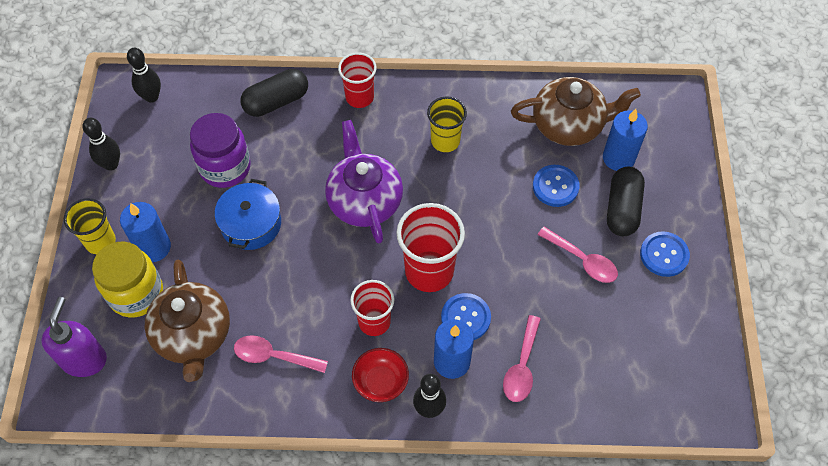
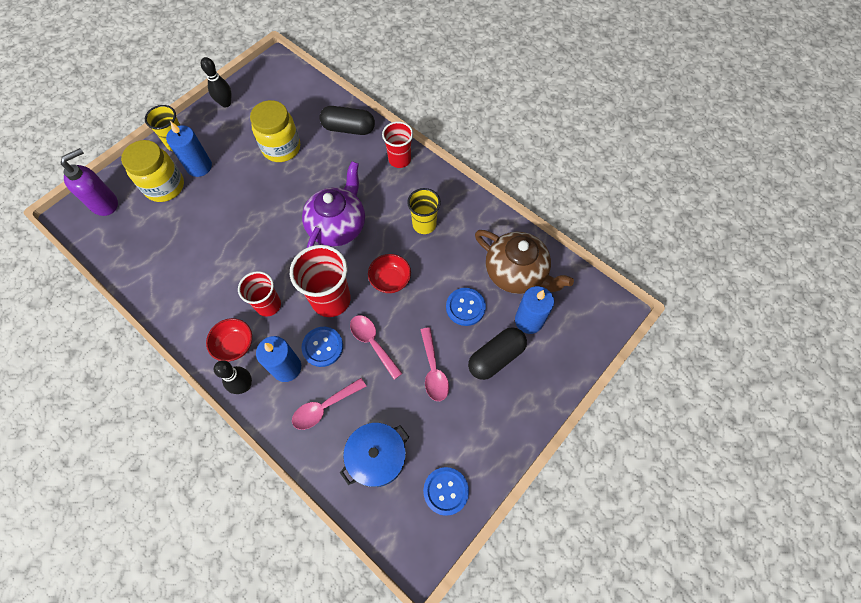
camera: 40 degrees right, 5 degrees up
black bowling pin [127,48,161,103] -> none
brown teapot [145,259,230,382] -> none
purple jar [190,113,251,188] -> yellow jar [250,100,300,162]
blue pot [215,179,281,250] -> blue pot moved to [340,423,409,487]
pink spoon [234,335,328,373] -> pink spoon moved to [350,315,403,379]
blue button [640,231,690,277] -> blue button moved to [423,467,469,516]
none -> red bowl [368,254,411,293]

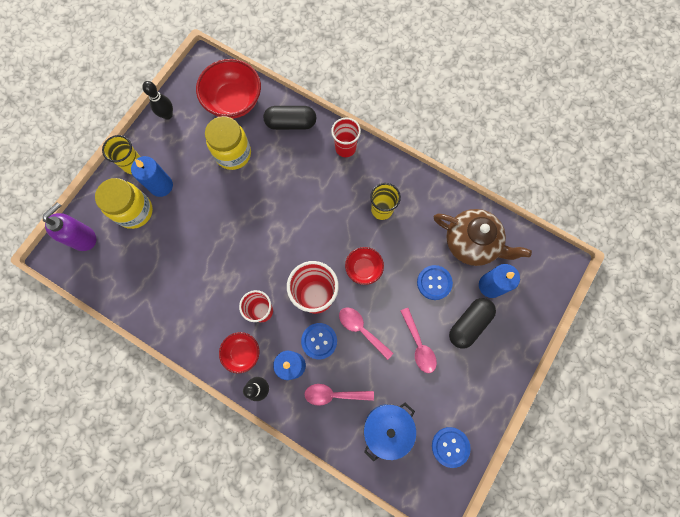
camera: 10 degrees left, 10 degrees up
pink spoon [292,378,366,430] -> pink spoon turned 45 degrees clockwise [304,384,374,406]
purple teapot [302,161,365,248] -> none
none -> red bowl [196,59,261,119]

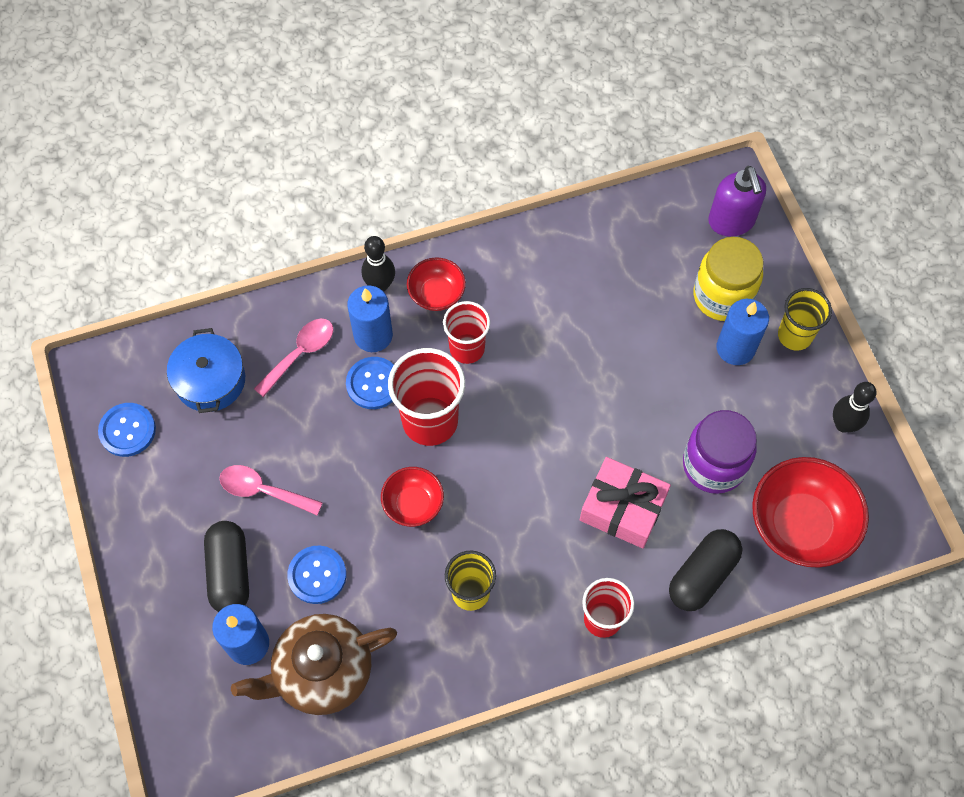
camera: 130 degrees right, 10 degrees down
yellow jar [205,116,251,170] -> purple jar [683,410,757,494]
pink spoon [339,307,393,360] -> none
none -> pink gift [580,457,671,548]

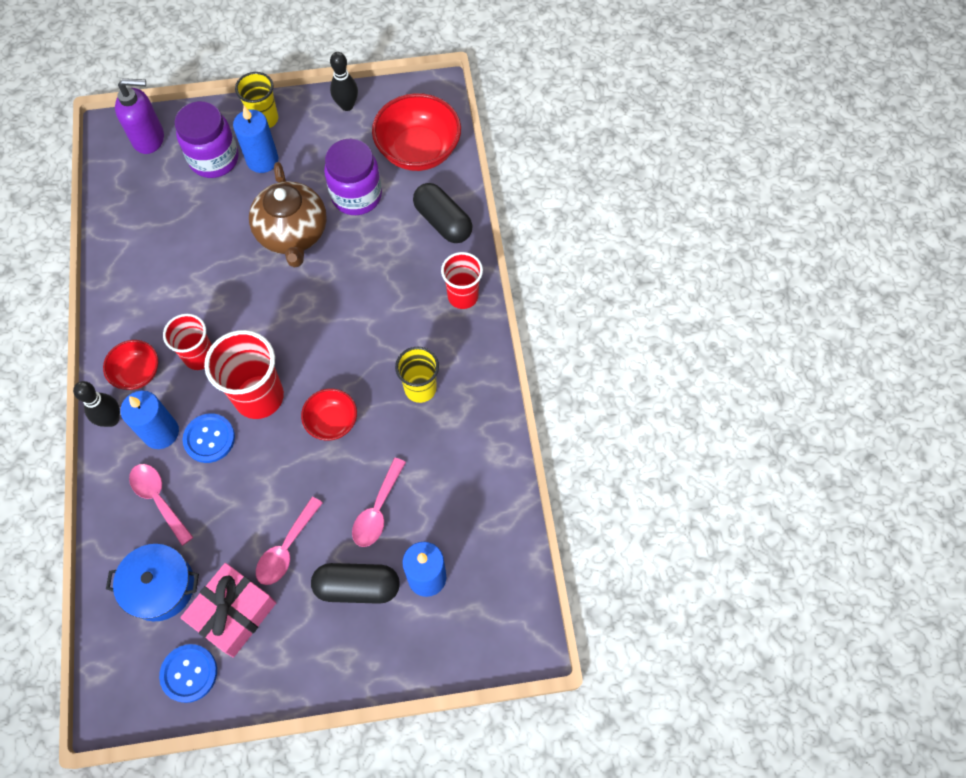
camera: 80 degrees left, 0 degrees up
brown teapot [231,614,397,715] -> brown teapot moved to [249,162,327,267]
blue button [287,546,346,604] -> pink spoon [352,458,406,547]
pink gift [580,457,671,548] -> pink gift moved to [180,563,276,658]
yellow jar [693,237,763,321] -> purple jar [174,101,239,178]

